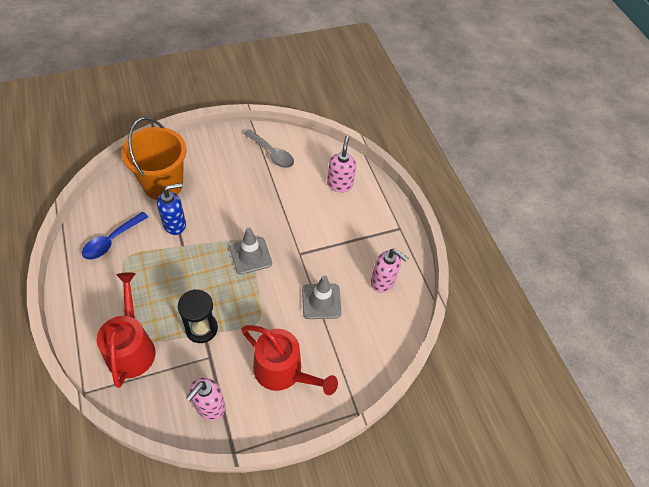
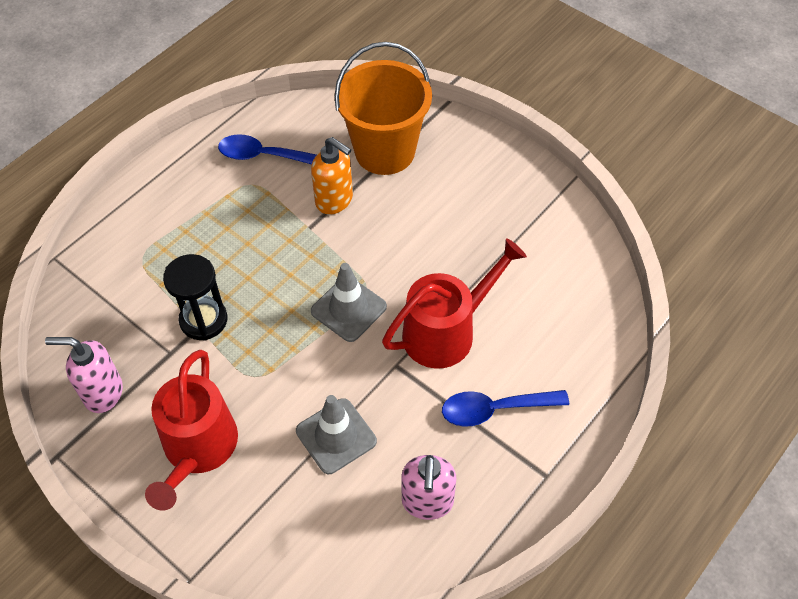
camera: 65 degrees right, 0 degrees up
red watering can [97,272,155,388] -> red watering can moved to [382,238,527,369]
blue soap dispenser [157,183,186,235] -> orange soap dispenser [311,137,353,214]
grey spoon [244,129,294,168] -> none
pink soap dispenser [327,136,356,192] -> none
none -> blue spoon [442,390,569,427]

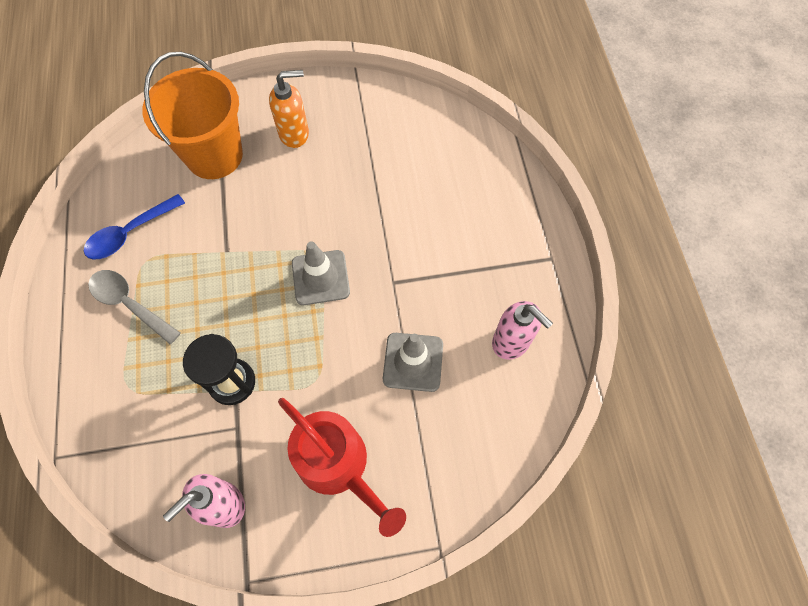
camera: 50 degrees left, 10 degrees up
orange soap dispenser [311,137,353,214] -> orange soap dispenser moved to [269,70,309,148]
red watering can [382,238,527,369] -> none
blue spoon [442,390,569,427] -> none
none -> grey spoon [88,270,181,344]

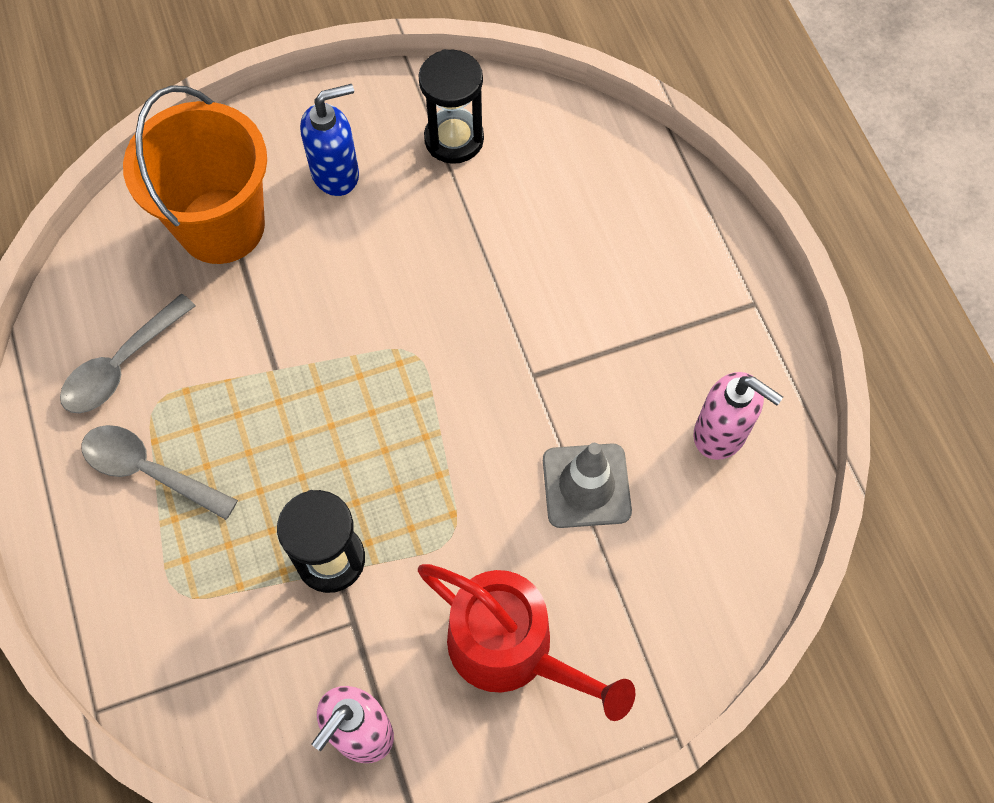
camera: 10 degrees left, 0 degrees up
blue spoon [84,194,185,260] -> grey spoon [60,294,195,413]
orange soap dispenser [269,70,309,148] -> blue soap dispenser [300,84,359,196]
grey traffic cone [292,241,350,305] -> none
none -> black hourglass [418,49,484,164]

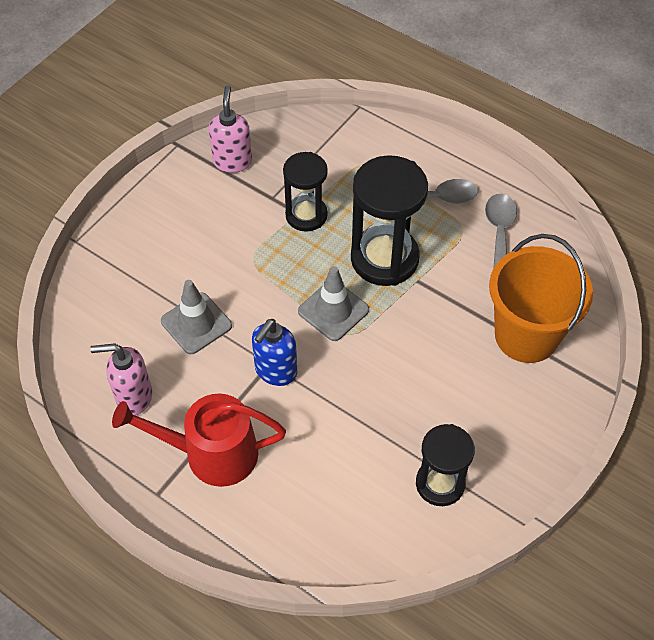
camera: 145 degrees right, 10 degrees down
blue soap dispenser [300,84,359,196] -> blue soap dispenser moved to [252,319,297,386]
red watering can [418,564,635,721] -> red watering can moved to [112,394,286,487]
none -> grey traffic cone [298,266,369,341]
none -> black hourglass [351,155,428,286]

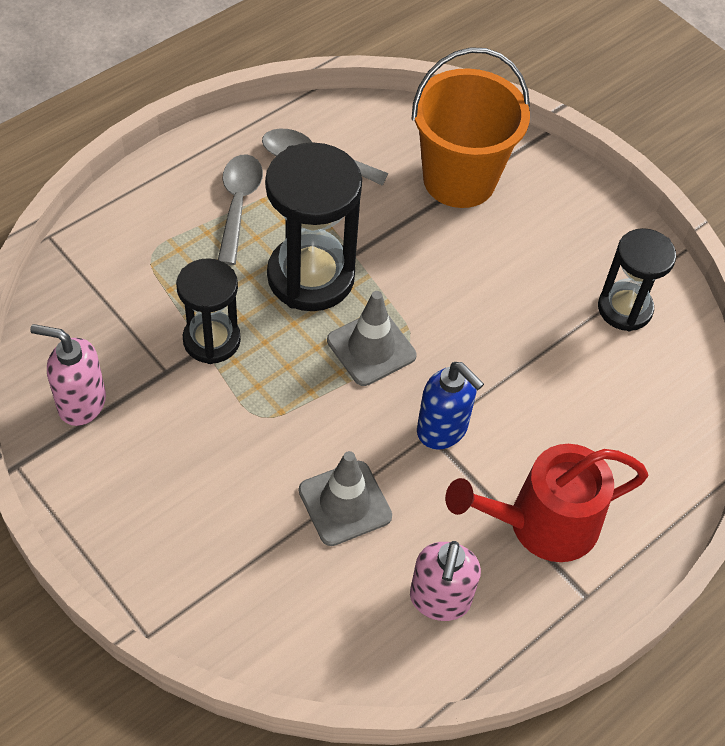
camera: 80 degrees left, 0 degrees up
red watering can [112,394,286,487] -> red watering can turned 60 degrees clockwise [445,444,648,562]

